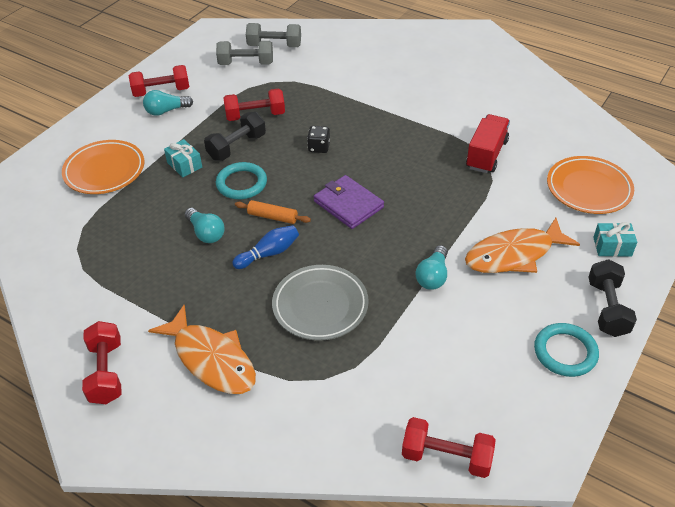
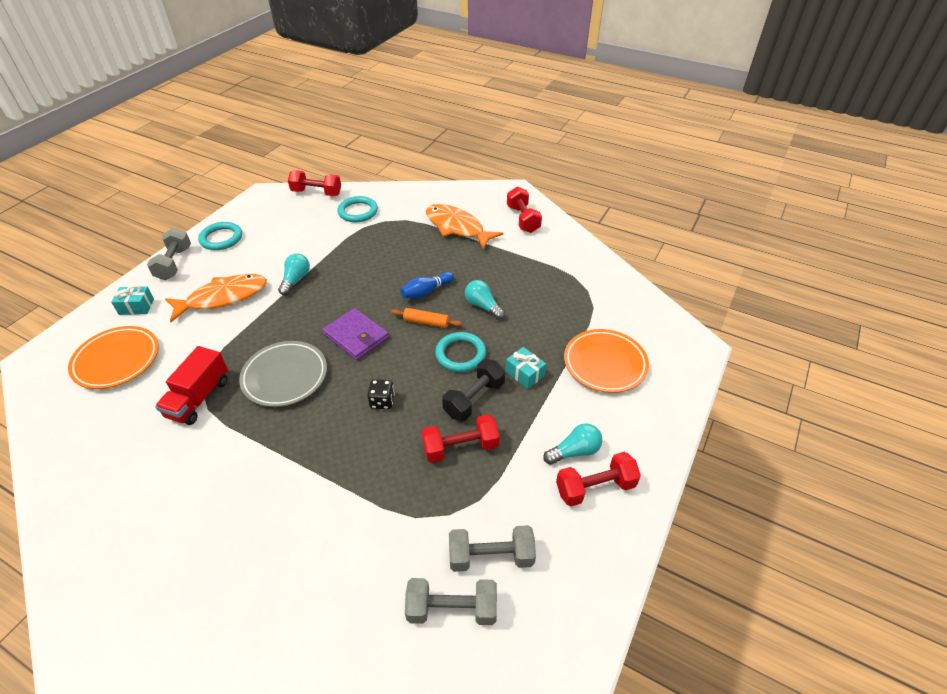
camera: 175 degrees right, 0 degrees up
grey plate [272,265,369,341] -> grey plate moved to [239,341,327,407]
black dumbbell [589,259,637,337] -> grey dumbbell [147,228,191,280]
none -> turquoise ring [337,196,378,222]

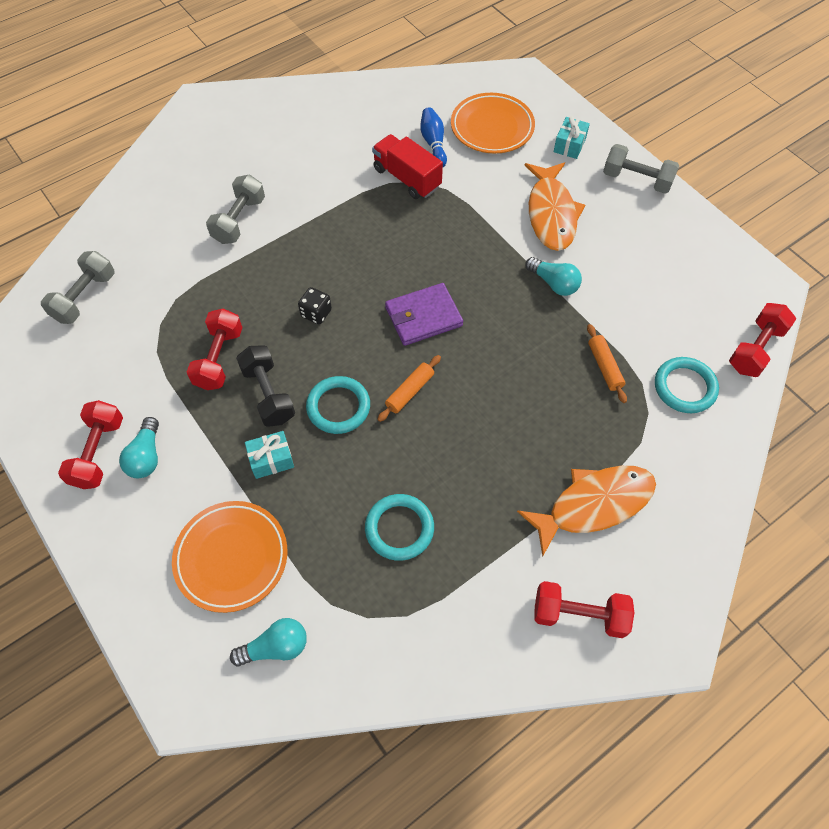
camera: 115 degrees right, 15 degrees up
turquoise ring [198,222,242,250] -> turquoise ring moved to [365,494,434,561]
grey plate [239,341,327,407] -> none
blue bowling pin [400,272,454,299] -> blue bowling pin moved to [420,107,447,167]
grey dumbbell [449,525,536,572] -> grey dumbbell moved to [206,174,265,244]
turquoise light bulb [465,280,505,320] -> turquoise light bulb moved to [230,618,307,666]
none -> orange rolling pin [587,324,627,403]

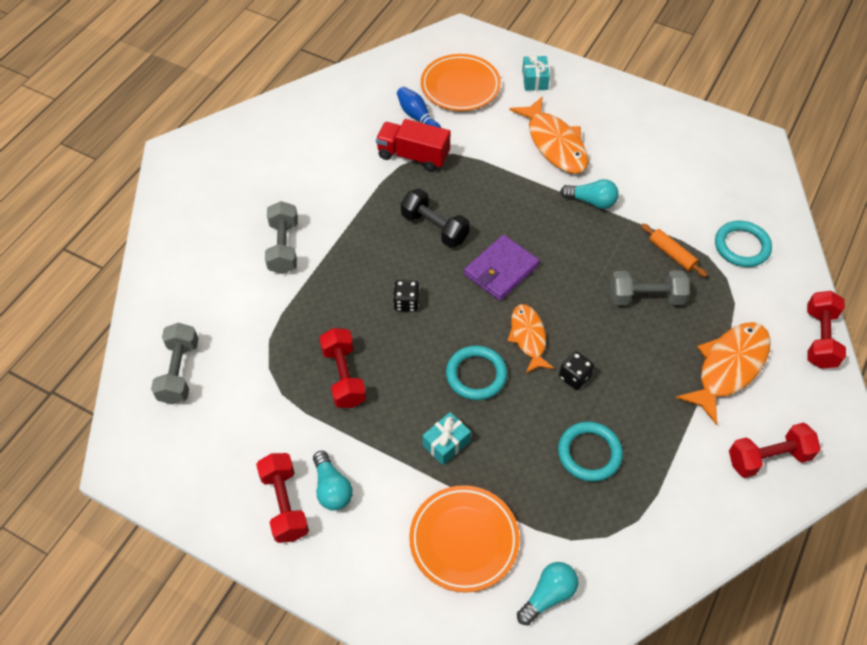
camera: 25 degrees left, 5 degrees down
black dumbbell [236,345,295,427] -> black dumbbell moved to [401,189,470,248]
orange rolling pin [377,355,441,422] -> orange fish [507,304,554,373]
grey dumbbell [603,144,679,194] -> grey dumbbell moved to [611,270,690,305]
red dumbbell [729,303,796,377] -> red dumbbell moved to [807,291,846,369]
none -> black dice [559,351,594,390]

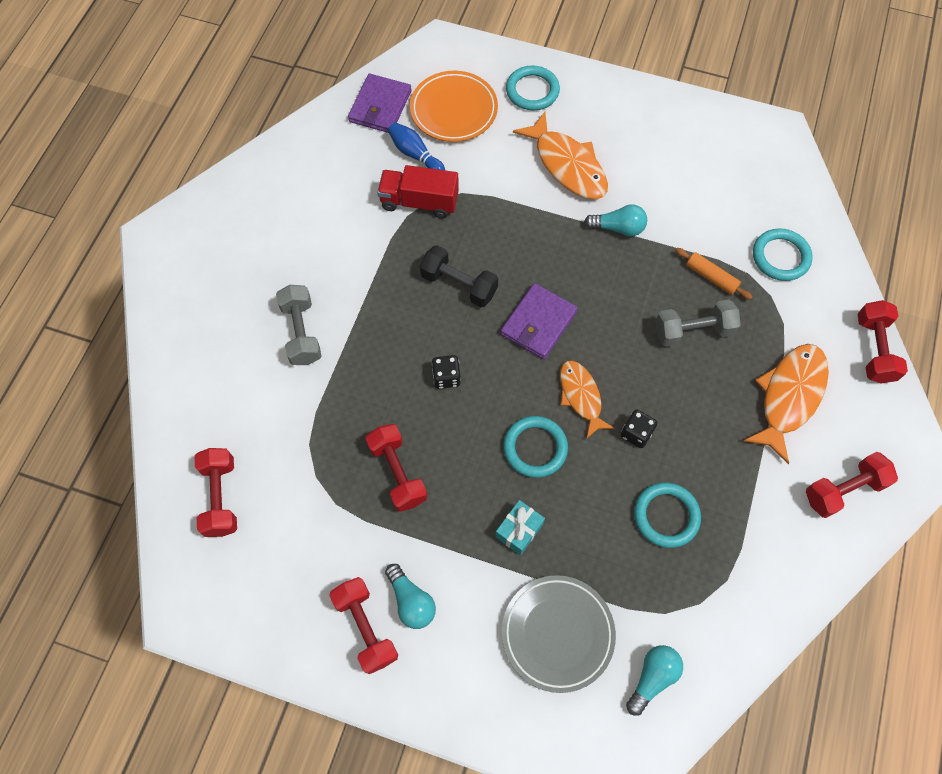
camera: 10 degrees left, 10 degrees up
grey dumbbell [151,323,199,405] -> red dumbbell [194,448,237,537]
orange plate [409,485,520,593] -> grey plate [502,575,616,693]
turquoise gift [522,55,550,91] -> turquoise ring [506,65,560,110]
none -> purple wallet [348,74,412,133]

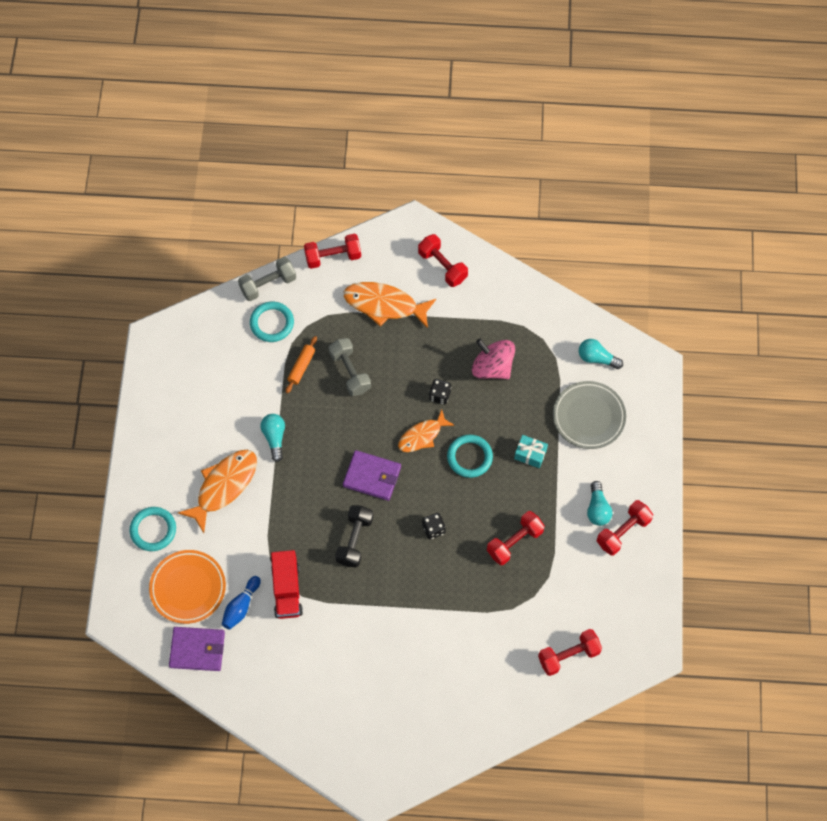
camera: 105 degrees left, 0 degrees up
grey dumbbell [276,285,322,365] -> grey dumbbell moved to [238,257,296,301]
turquoise light bulb [385,564,436,629] -> turquoise light bulb turned 135 degrees clockwise [587,481,613,526]
turquoise ring [634,483,701,548] -> pink spinning top [472,339,515,379]

